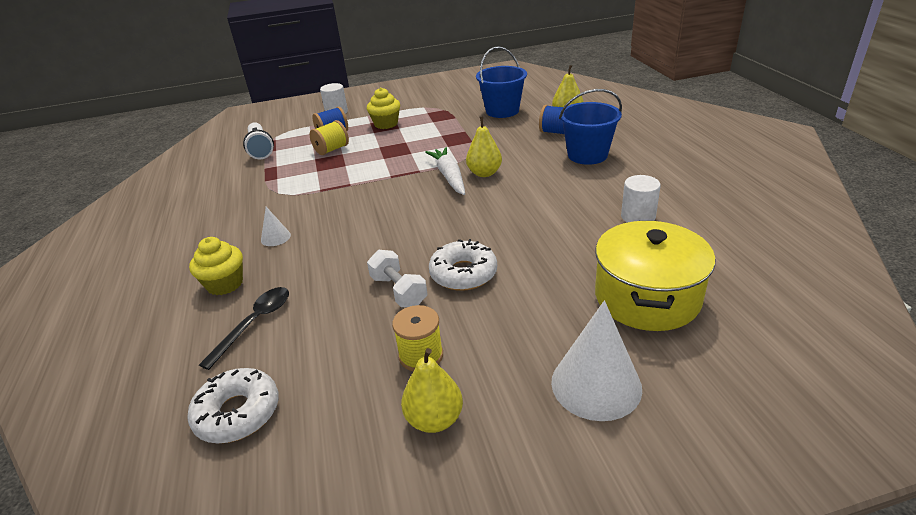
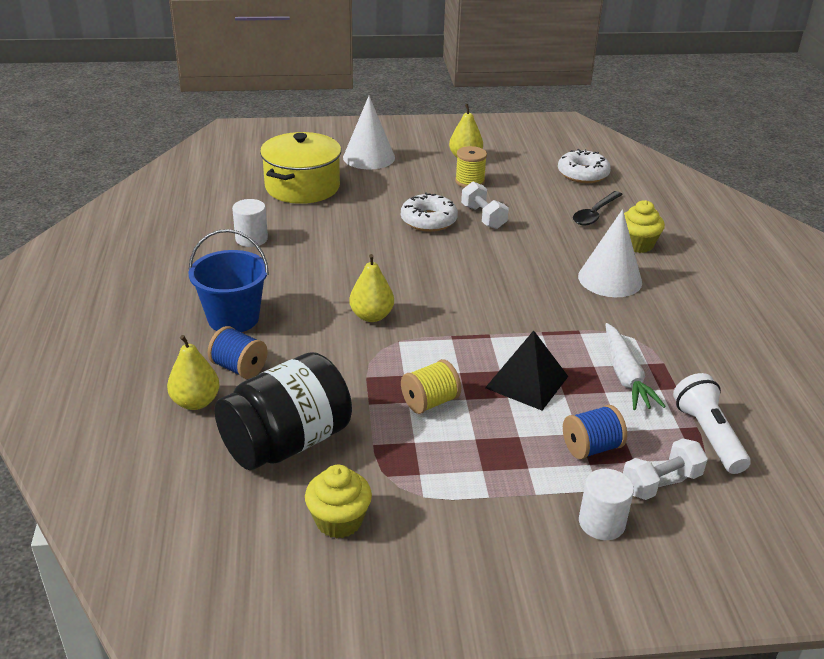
camera: 175 degrees left, 0 degrees up
white cone [261,207,291,246] -> white cone [578,209,642,297], size x2.07
yellow spool [310,120,349,155] -> yellow spool moved to [401,359,461,414]
yellow cupcake [367,88,400,129] -> yellow cupcake moved to [305,465,372,538]
white carrot [425,147,465,195] -> white carrot moved to [605,323,666,410]
blue bucket [476,46,527,118] -> black jar [214,352,352,470]
none -> black pyramid [485,330,568,411]
none -> white dumbbell [623,438,708,500]

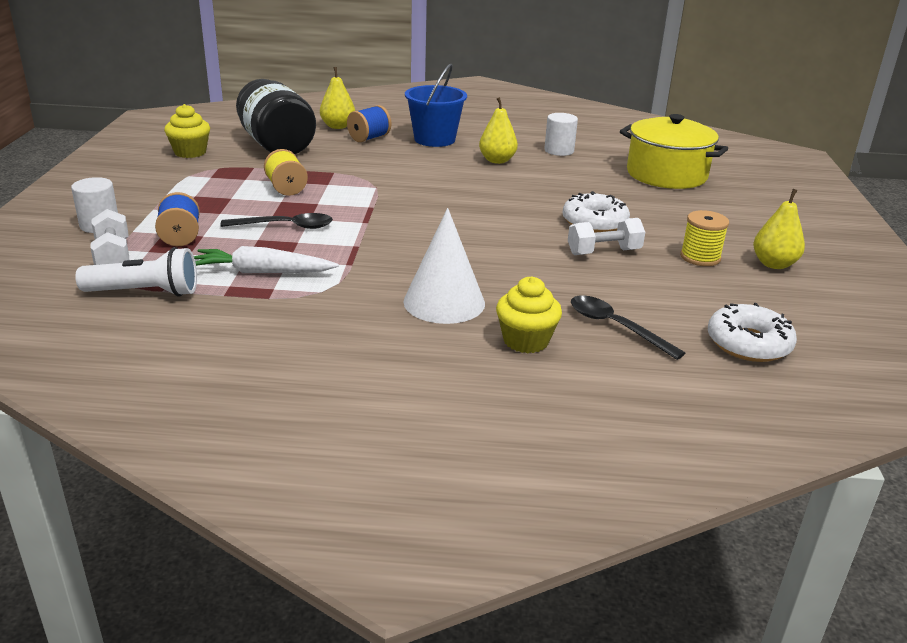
camera: 100 degrees right, 5 degrees down
white cone [343,96,395,169] -> none
yellow pear [349,254,394,322] -> yellow pear moved to [479,97,518,164]
black pyramid [485,330,568,411] -> black spoon [220,213,333,229]

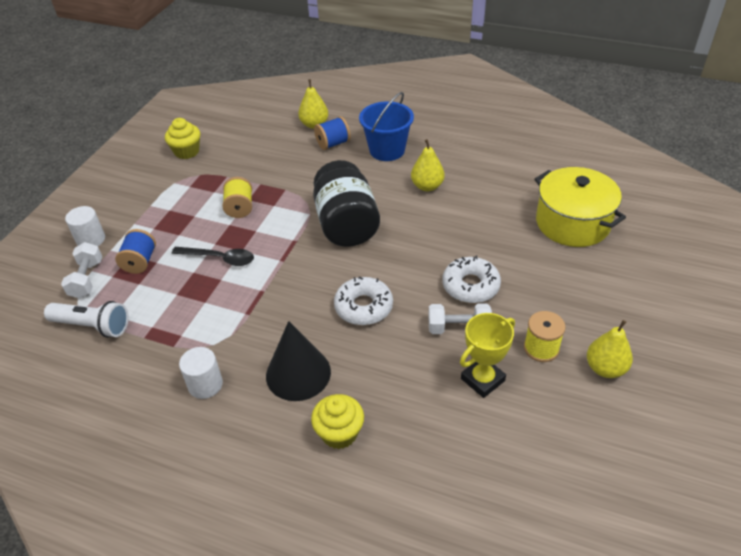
camera: 20 degrees right, 15 degrees up
white carrot [194,246,339,273] -> none
black jar [236,79,316,154] -> black jar moved to [313,160,380,247]
white cone [403,208,485,324] -> black cone [266,321,331,401]
white cylinder [544,113,578,156] -> white cylinder moved to [179,347,223,399]
black spoon [571,295,685,360] -> none
white donut [708,303,797,362] -> white donut moved to [334,277,393,325]
none -> yellow trophy [460,313,515,398]

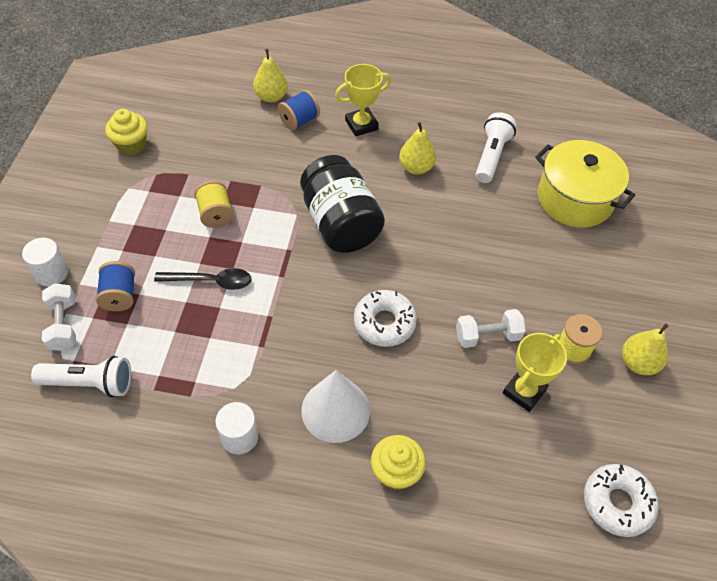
camera: 15 degrees left, 10 degrees up
black cone [266,321,331,401] -> white cone [301,370,370,443]
blue bucket [359,92,414,161] -> yellow trophy [335,64,391,137]
white donut [442,256,501,303] -> white donut moved to [584,464,659,537]
none -> white flashlight [475,112,517,183]

